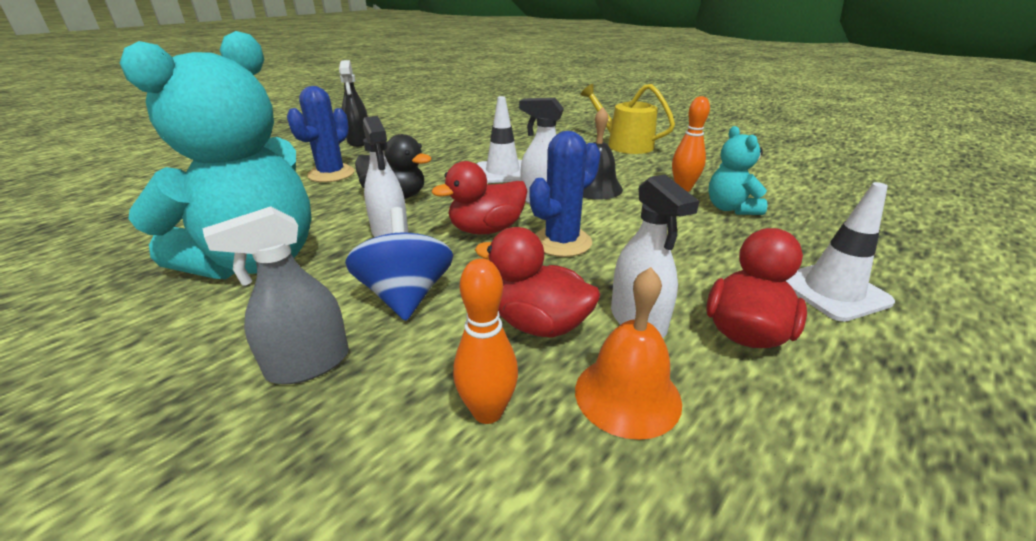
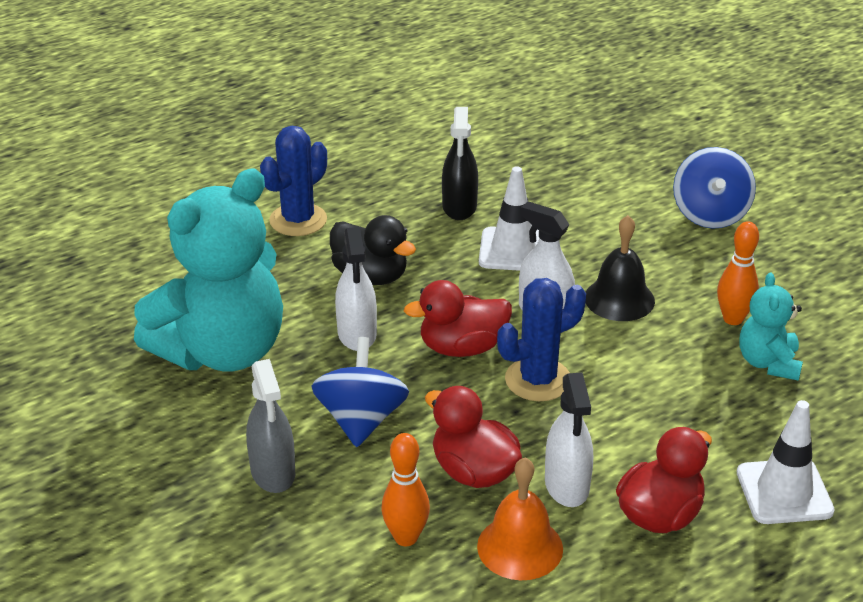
camera: 15 degrees right, 5 degrees up
grey spray bottle [203,206,349,384] -> grey spray bottle turned 90 degrees counterclockwise [246,359,295,493]
black spray bottle [339,60,368,147] -> black spray bottle moved to [442,107,478,220]
yellow watering can [580,84,675,154] -> blue spinning top [673,147,756,229]

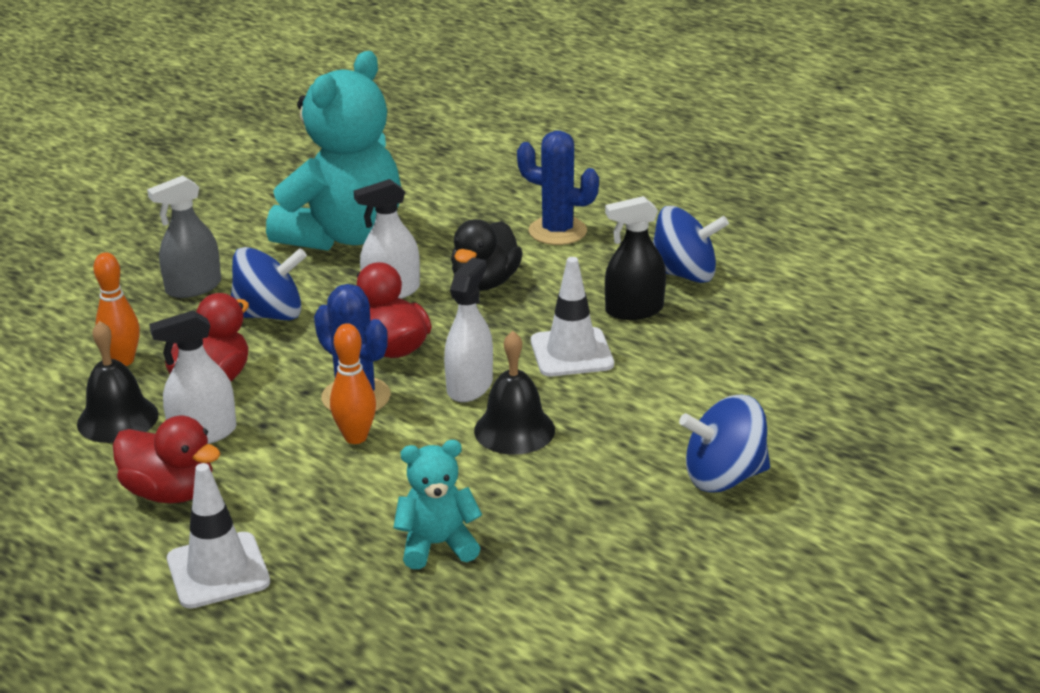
camera: 75 degrees right, 5 degrees down
turquoise teddy bear [134,168,283,371] -> turquoise teddy bear turned 90 degrees counterclockwise [266,51,401,251]
orange bell [477,457,563,580] -> black bell [77,321,159,443]
orange bowling pin [717,221,759,325] -> orange bowling pin moved to [330,323,376,444]
none -> blue spinning top [653,206,729,283]

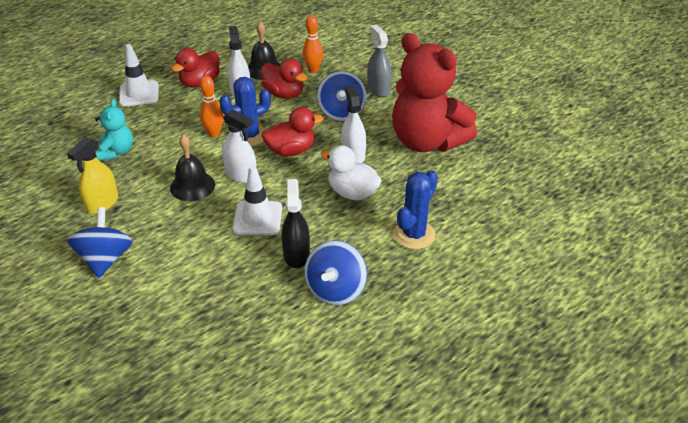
camera: 100 degrees right, 10 degrees up
turquoise teddy bear [266,51,401,251] -> red teddy bear [392,33,477,152]
black duck [451,219,523,291] -> white duck [321,145,382,201]
none -> yellow spray bottle [67,137,118,214]

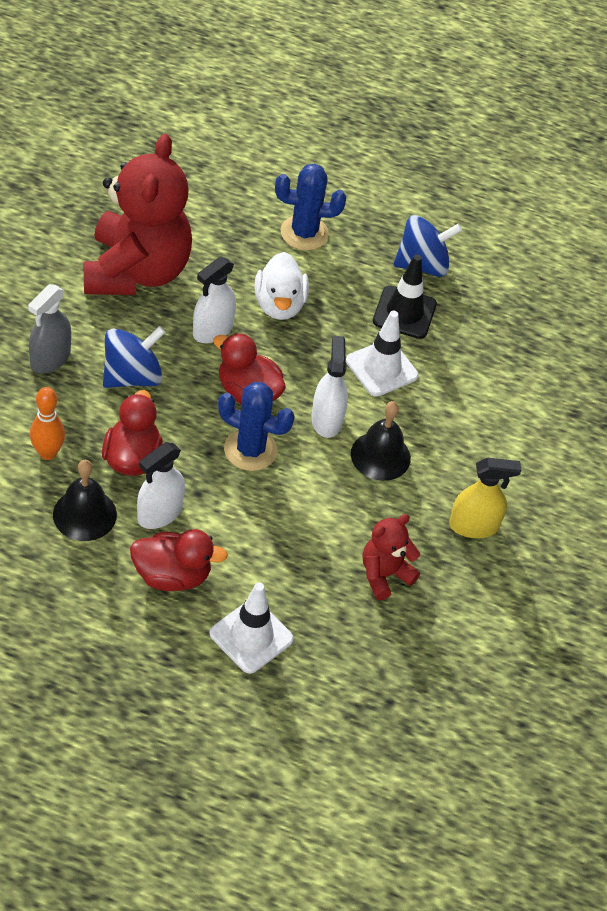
camera: 130 degrees left, 10 degrees up
blue spinning top [67,207,133,278] -> none
turquoise teddy bear [95,99,133,161] -> red teddy bear [363,514,420,600]
orange bowling pin [200,76,223,137] -> none
black spray bottle [282,179,310,268] -> black traffic cone [373,254,437,339]

